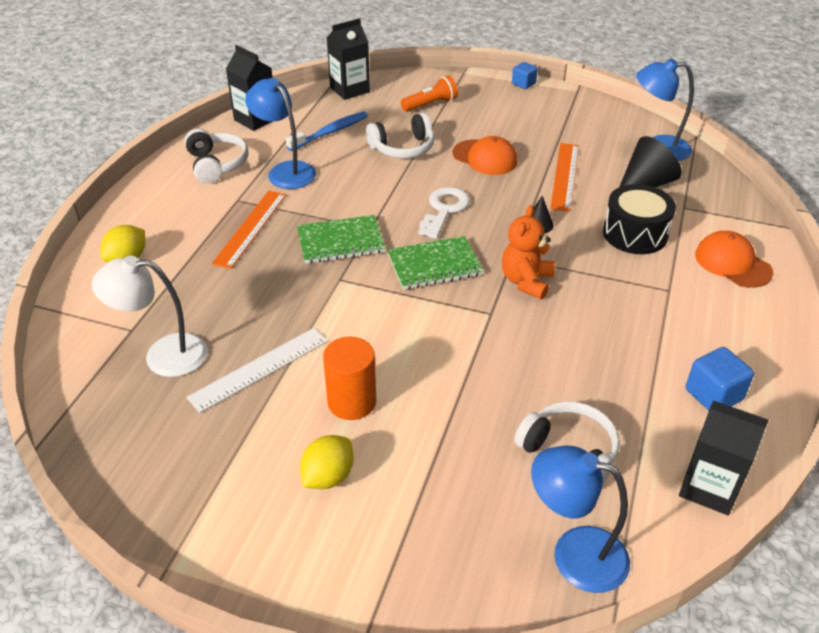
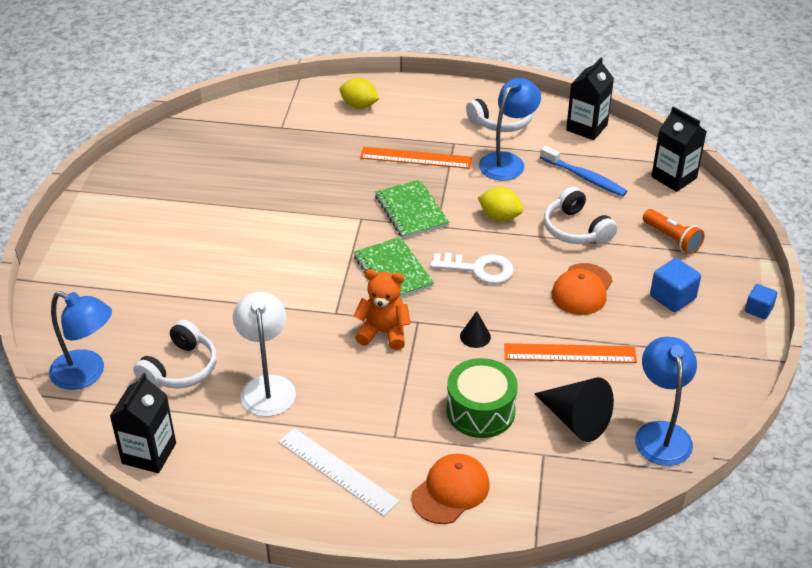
camera: 80 degrees right, 0 degrees up
white lamp [92,256,208,377] -> white lamp moved to [233,292,296,417]
white ruler [186,328,328,413] -> white ruler moved to [278,428,400,516]
yellow lemon [300,435,354,489] -> yellow lemon moved to [478,187,523,221]
orange cylinder [323,337,376,420] -> none
blue lamp [531,446,630,593] -> blue lamp turned 105 degrees clockwise [49,291,112,390]
black drum [603,184,676,254] -> green drum [446,358,518,438]
blue cube [686,347,754,410] -> blue cube moved to [650,258,701,312]

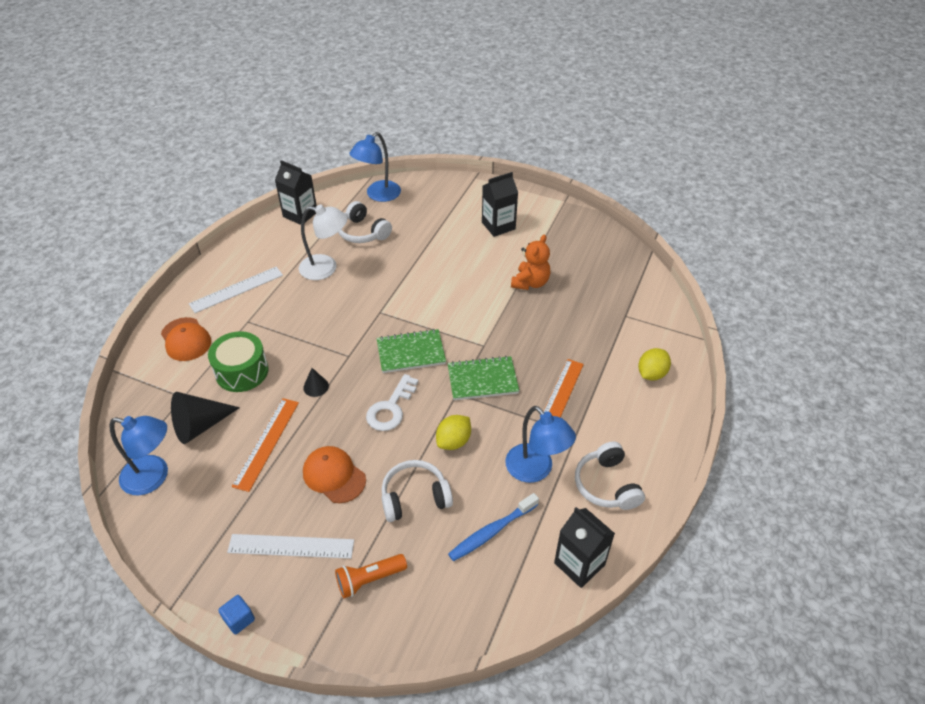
camera: 105 degrees right, 5 degrees up
orange teddy bear [353,269,411,350] -> orange teddy bear moved to [511,234,550,290]
blue cube [650,258,701,312] -> white ruler [227,534,354,559]
black carton [651,106,707,192] -> black carton moved to [482,172,518,237]

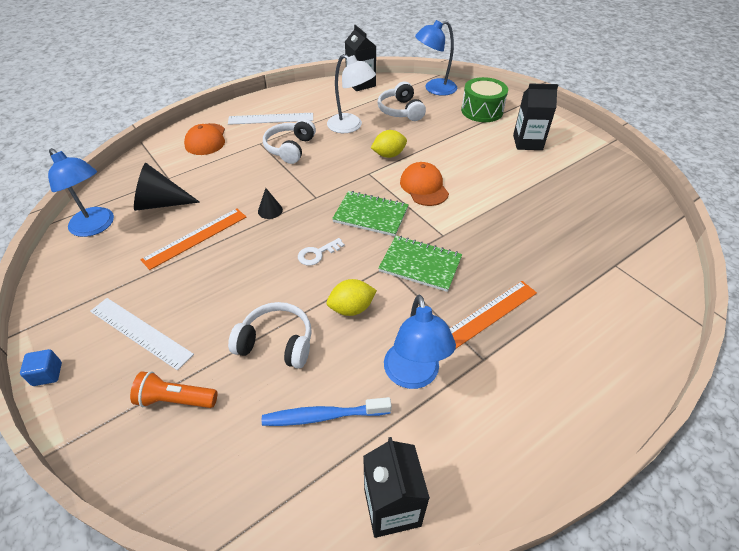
camera: 30 degrees right, 0 degrees up
green drum [208,331,269,392] -> green drum moved to [461,77,508,122]
orange cap [303,446,366,503] -> orange cap moved to [400,162,449,206]
white key [366,374,419,431] -> white key [298,238,345,266], size x0.65
orange teddy bear [511,234,550,290] -> none
white headphones [575,442,645,510] -> white headphones moved to [263,119,316,164]
yellow lemon [638,348,671,380] -> yellow lemon moved to [371,130,407,158]

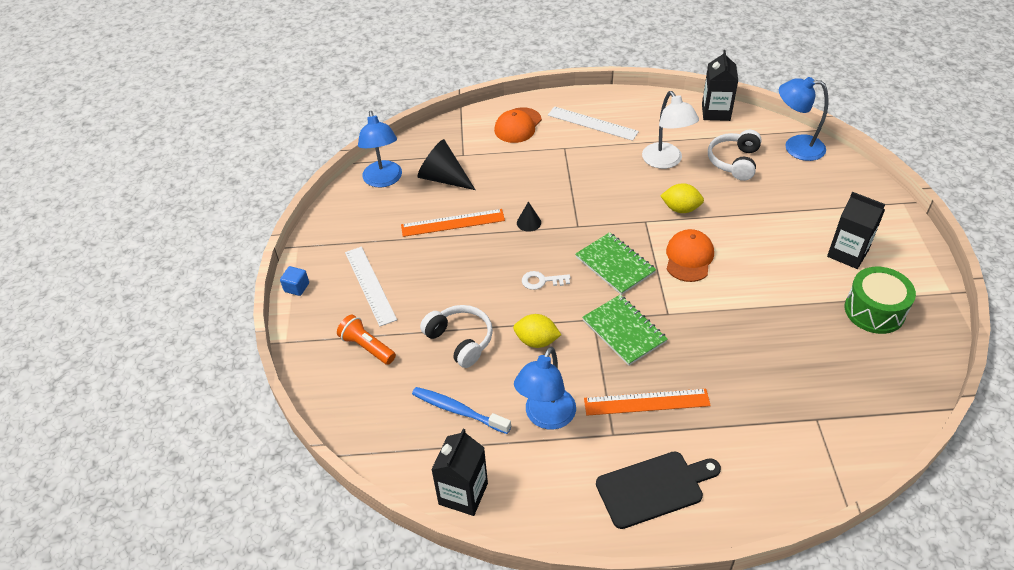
camera: 35 degrees right, 0 degrees up
white headphones [263,119,316,164] -> none
green drum [461,77,508,122] -> green drum moved to [845,267,916,334]
none -> black cutting board [596,451,721,529]

